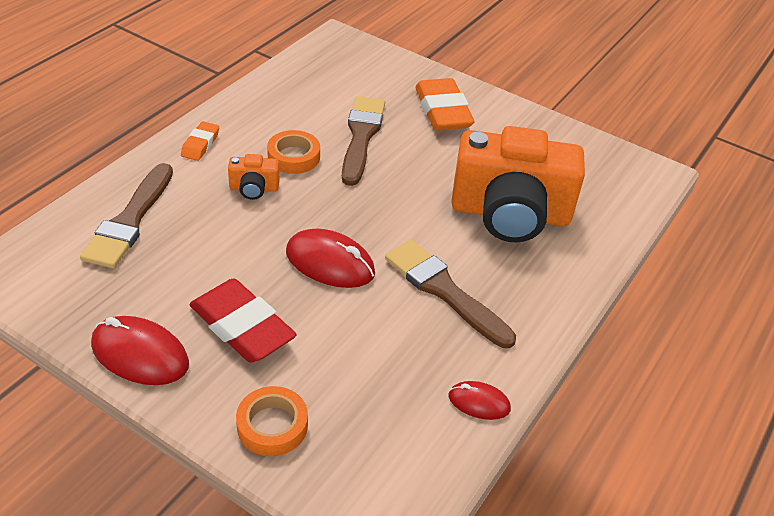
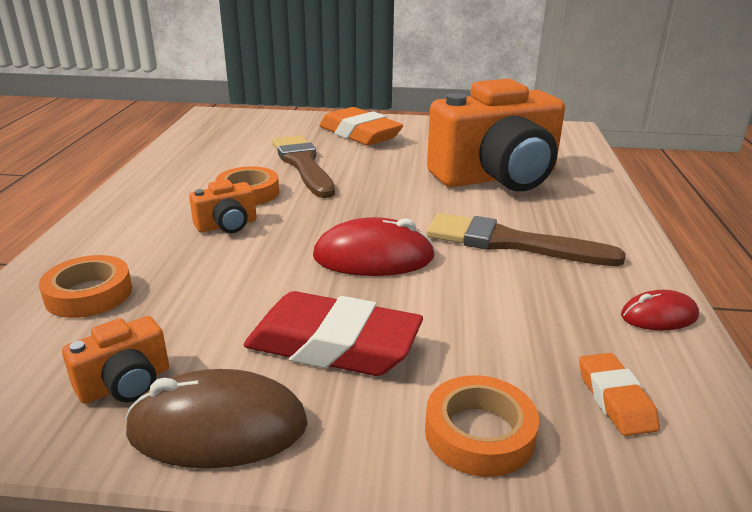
camera: 25 degrees left, 15 degrees down
brown brush [80,163,173,268] -> orange tape [39,255,132,318]
red mouse [91,316,189,385] -> brown mouse [125,369,308,469]
orange eraser [181,121,219,161] -> orange eraser moved to [579,353,660,436]
none -> orange camera [62,316,169,404]

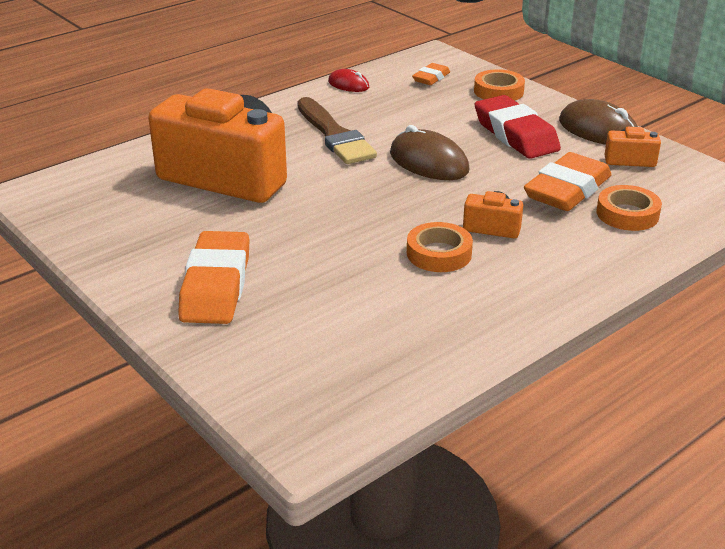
camera: 135 degrees left, 5 degrees up
brown brush [272,135,335,198] -> none
red mouse [313,217,435,276] -> brown mouse [390,125,470,180]
none -> orange eraser [524,152,611,211]

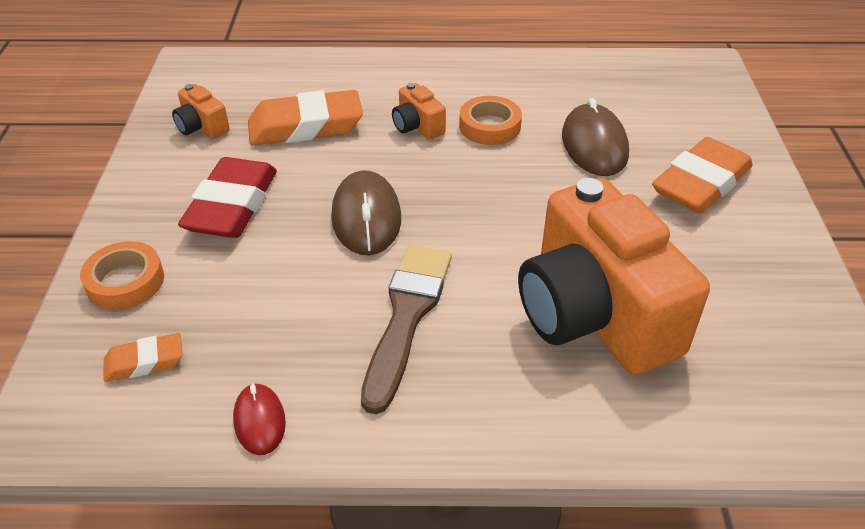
camera: 140 degrees left, 10 degrees up
brown mouse [559,99,638,145] -> brown mouse moved to [562,98,629,176]
orange tape [597,185,662,231] -> none

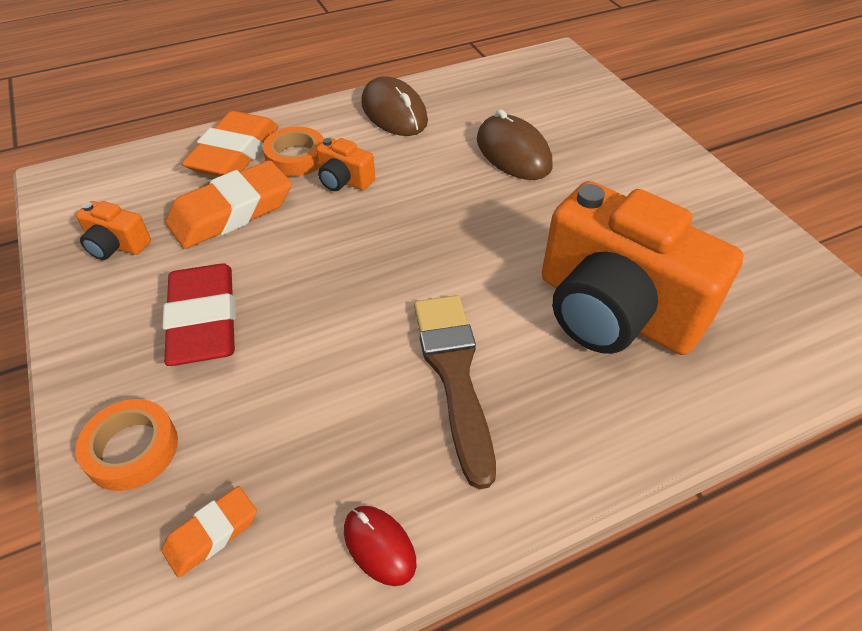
camera: 25 degrees left, 5 degrees up
brown mouse [331,170,401,255] -> brown mouse moved to [361,76,428,136]
orange tape [459,96,522,145] -> orange tape moved to [263,127,324,177]
orange eraser [652,137,753,214] -> orange eraser moved to [181,111,279,177]

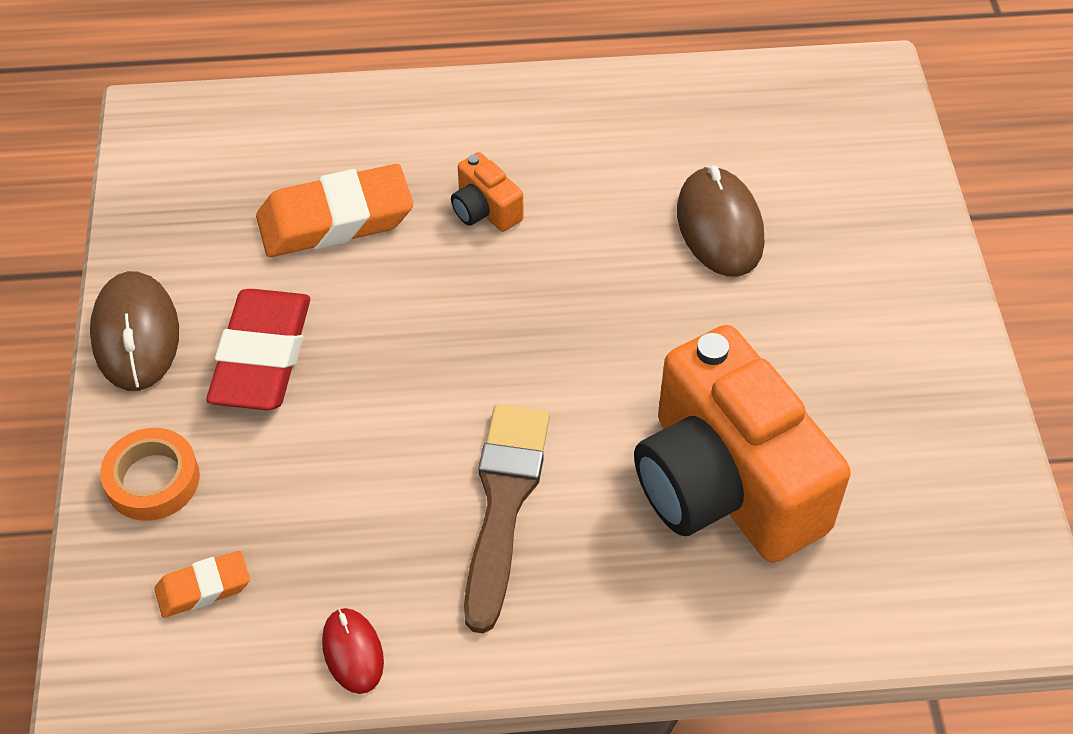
camera: 20 degrees right, 5 degrees up
orange camera [76,201,151,260] -> none
orange eraser [181,111,279,177] -> none
orange tape [263,127,324,177] -> none
brown mouse [361,76,428,136] -> brown mouse moved to [90,271,179,391]

